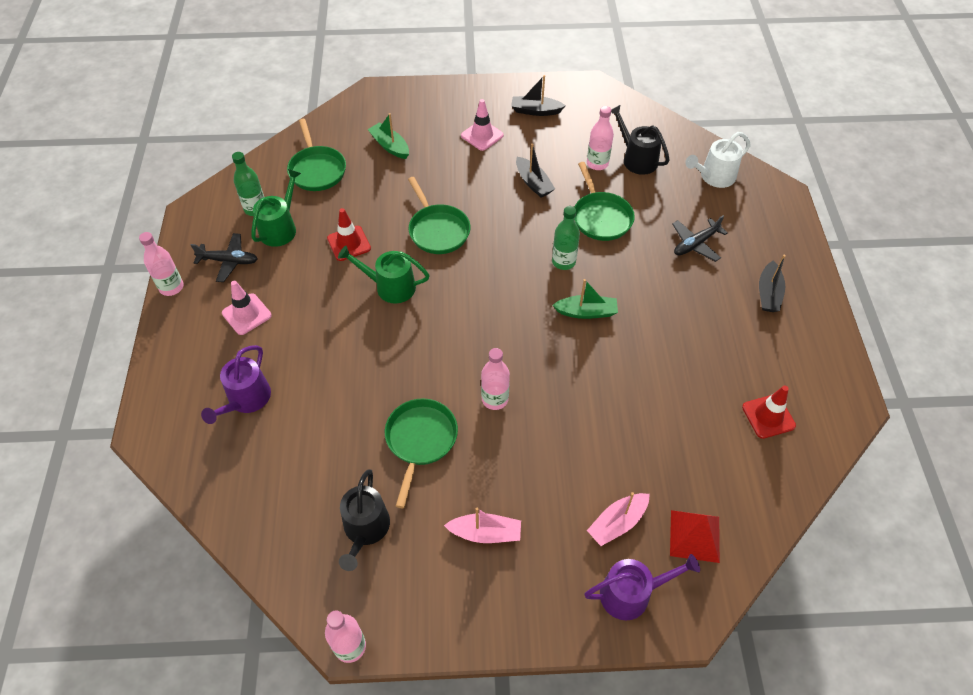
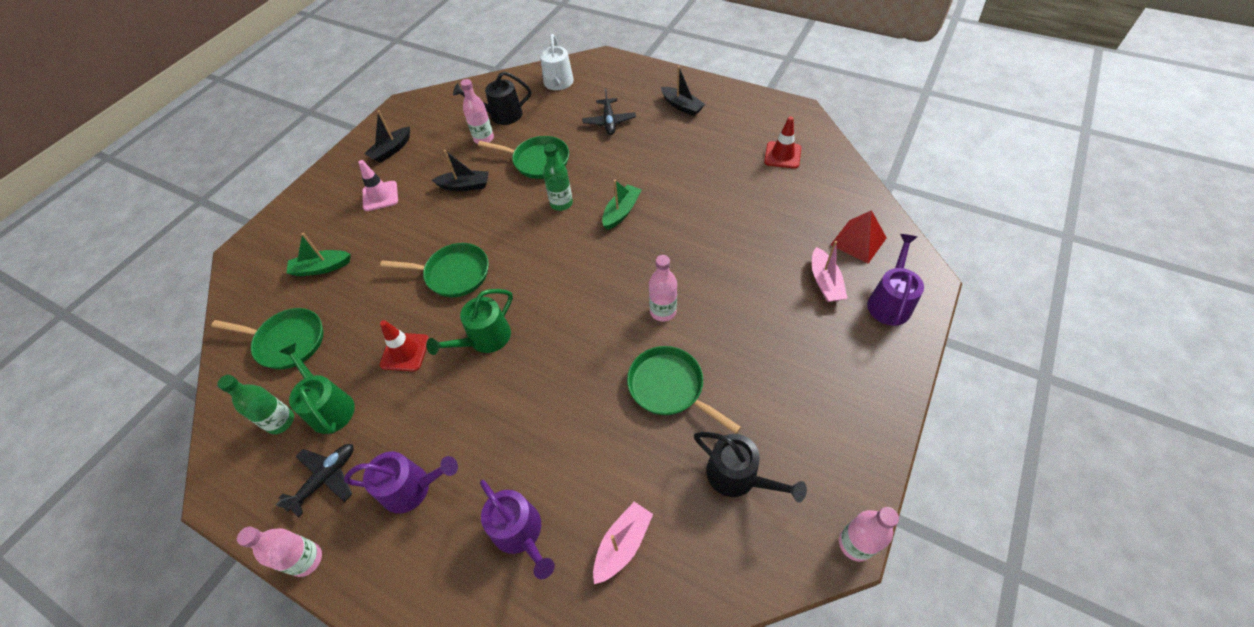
camera: 55 degrees left, 0 degrees up
pink traffic cone [222,281,272,335] -> purple watering can [344,451,458,513]
pink boat [444,507,521,543] -> pink boat moved to [593,502,653,584]

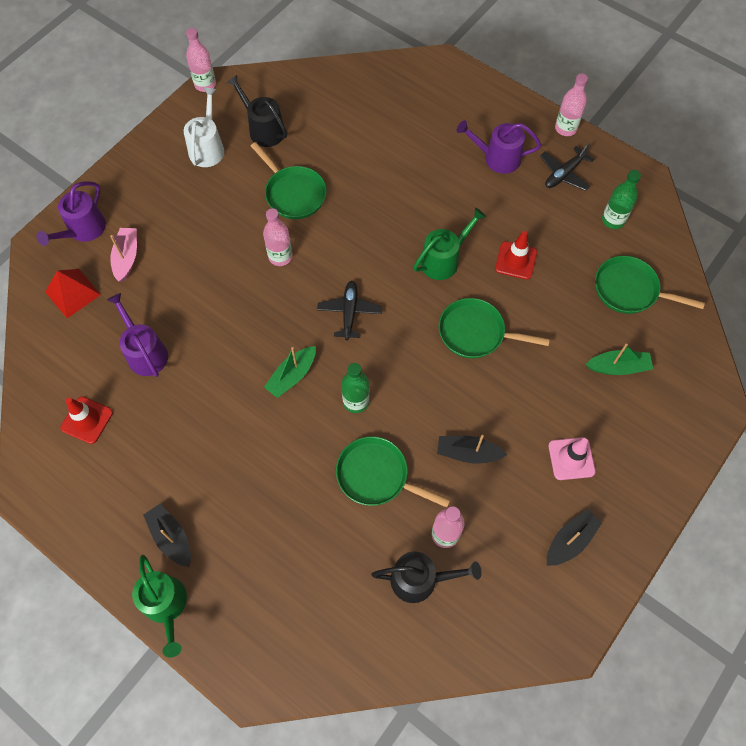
camera: 175 degrees left, 10 degrees up
green watering can [279,343,355,434] -> green watering can moved to [132,555,187,657]
purple watering can [480,480,555,579] -> purple watering can moved to [107,293,168,377]
white watering can [540,34,574,90] -> white watering can moved to [184,87,224,167]
black plane [582,88,636,135] -> black plane moved to [317,281,382,340]
pink boat [593,502,653,584] -> none

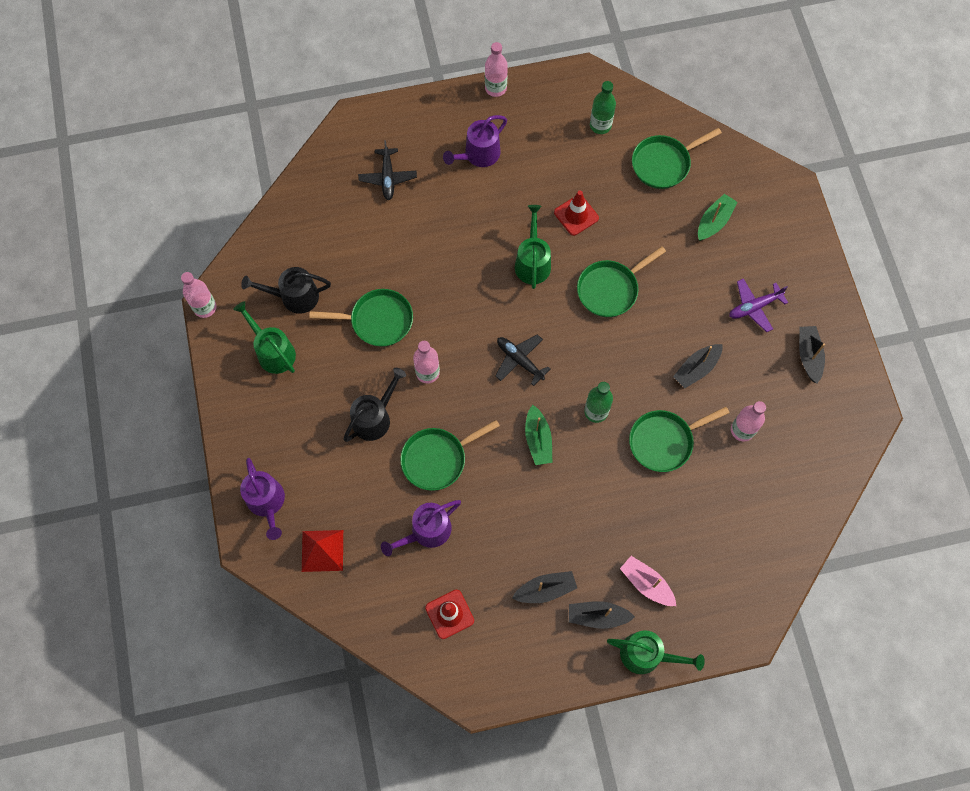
camera: 50 degrees left, 5 degrees up
purple watering can [107,293,168,377] -> purple watering can turned 45 degrees counterclockwise [381,500,461,556]
pink boat [110,228,137,282] -> pink boat moved to [620,556,676,606]
white watering can [184,87,224,167] -> green watering can [233,301,296,374]
black watering can [372,551,481,603] -> black watering can moved to [343,368,406,442]
black plane [540,143,594,191] -> black plane moved to [358,140,417,200]
pink traffic cone [548,437,596,480] -> purple plane [729,278,788,332]
none -> green pan [400,420,500,491]
none -> black boat [512,571,577,603]

